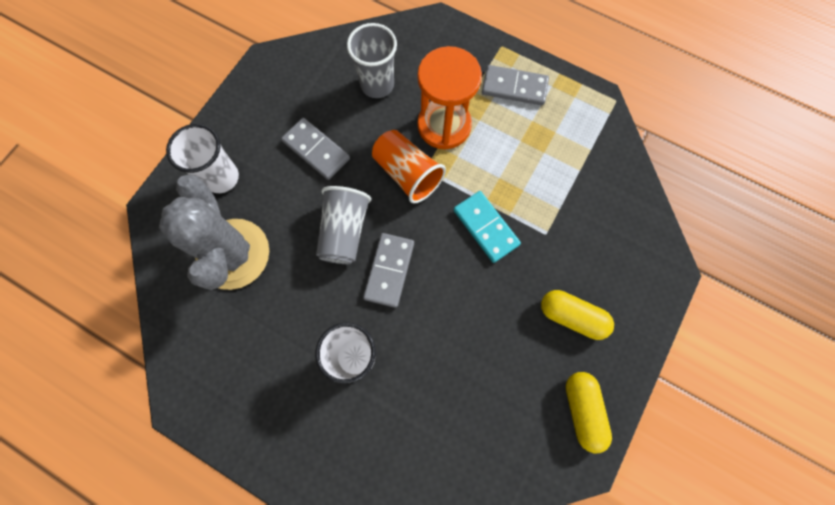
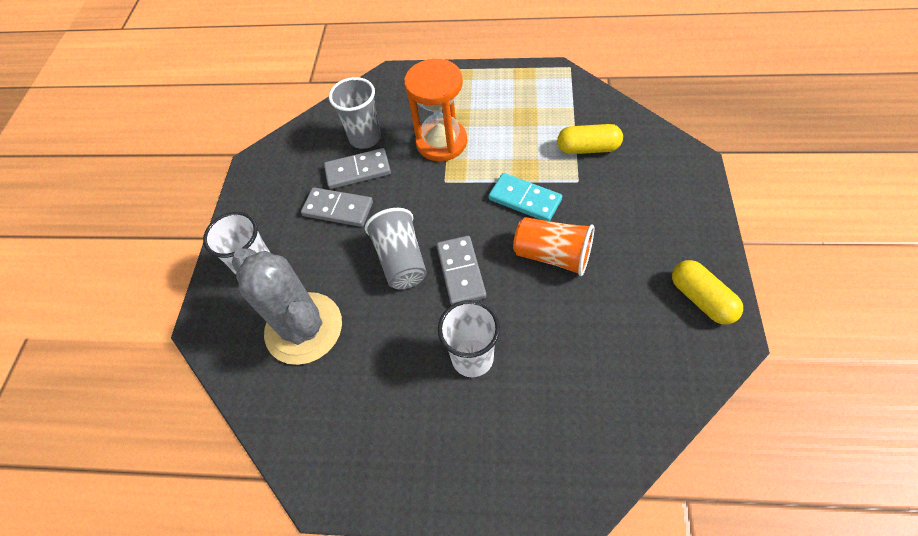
camera: 20 degrees left, 15 degrees down
orange cup [372,130,446,204] -> orange cup moved to [513,217,594,276]
grey domino [482,65,549,105] -> grey domino moved to [324,148,391,189]
yellow capsule [541,290,614,340] -> yellow capsule moved to [557,124,623,154]

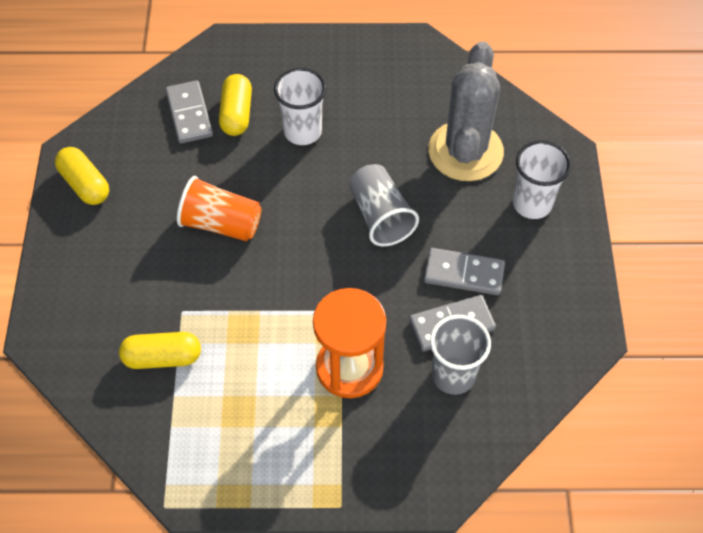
camera: 170 degrees right, 0 degrees up
grey cactus [232,248,342,365] -> grey cactus turned 60 degrees clockwise [428,41,504,181]
grey domino [436,236,486,305] -> grey domino moved to [165,80,213,144]
turquoise domino [488,173,562,221] -> none
none -> yellow capsule [219,74,252,136]

